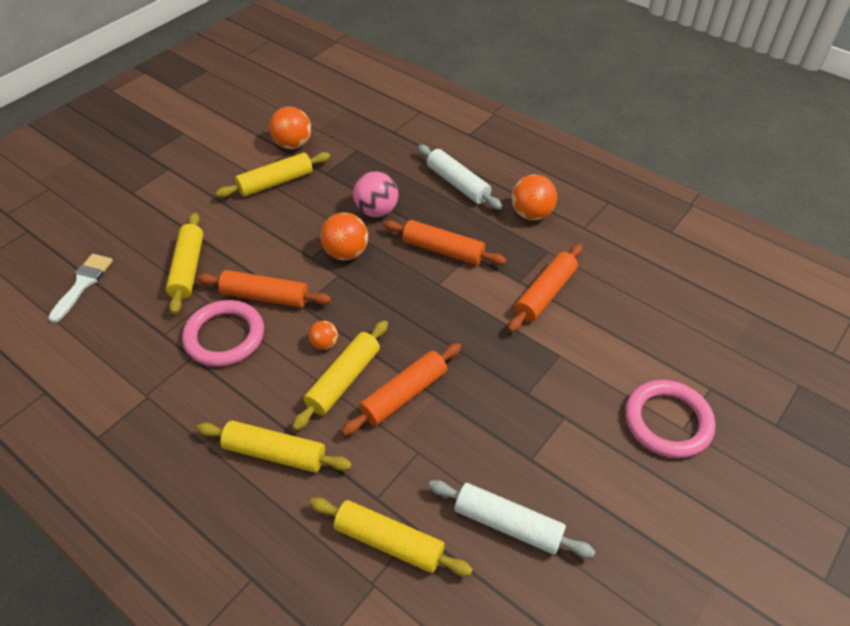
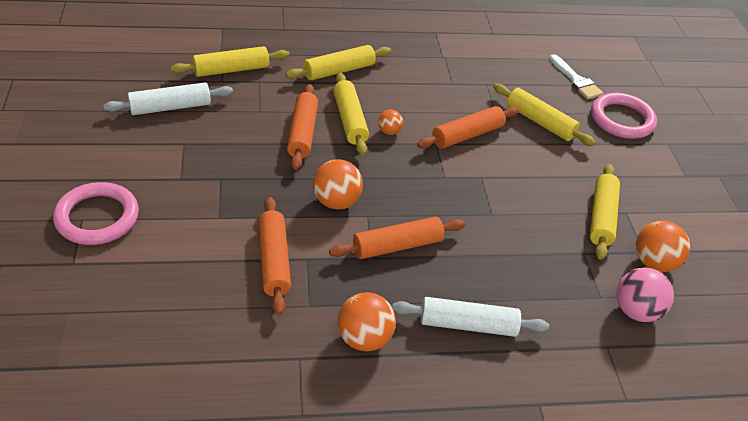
camera: 130 degrees right, 5 degrees down
pink ring [182,300,264,367] -> pink ring moved to [591,92,657,139]
orange ball [320,213,368,260] -> orange ball moved to [313,159,363,209]
pink ball [353,171,398,217] -> pink ball moved to [616,267,674,322]

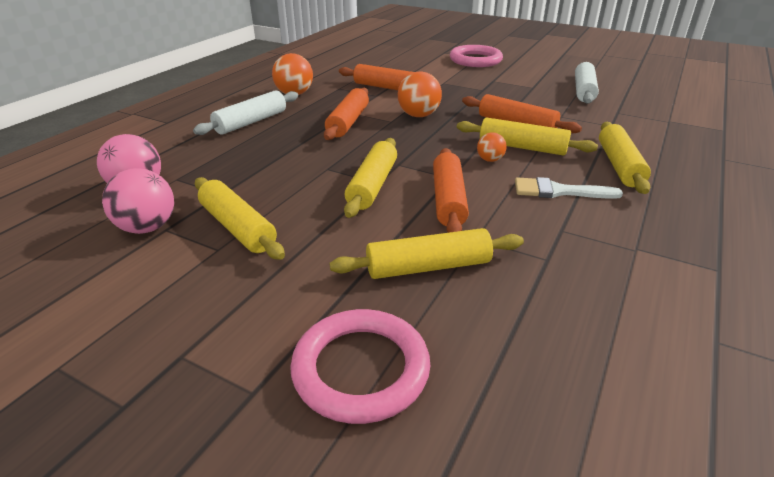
camera: 130 degrees right, 10 degrees down
yellow rolling pin [171,46,289,77] -> yellow rolling pin moved to [344,138,397,218]
white brush [549,54,603,99] -> white brush moved to [515,177,623,199]
orange ball [636,221,690,272] -> pink ball [102,168,174,234]

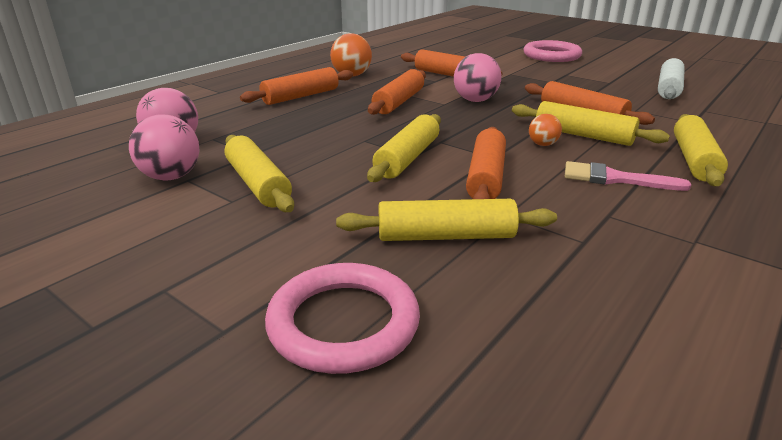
camera: 10 degrees right, 5 degrees down
white rolling pin [193,90,298,135] -> orange rolling pin [240,67,353,105]
orange ball [398,72,442,117] -> pink ball [454,53,501,102]
white brush [515,177,623,199] -> pink brush [565,161,691,191]

